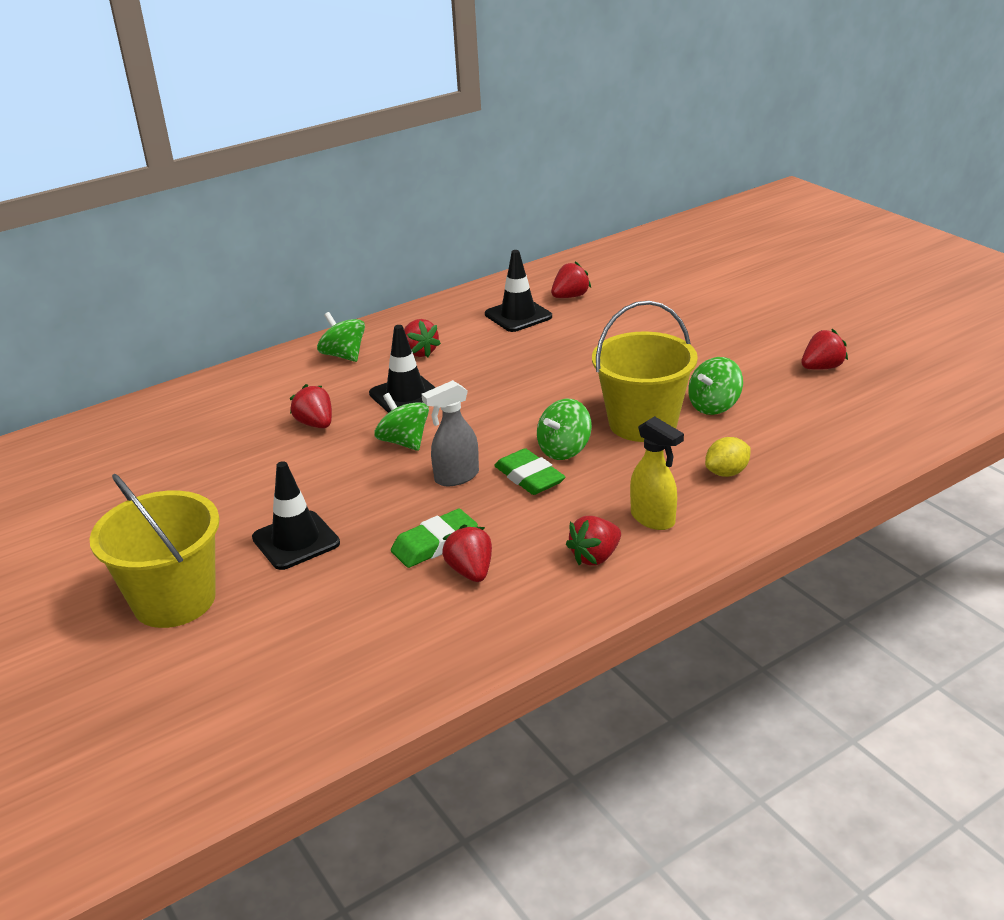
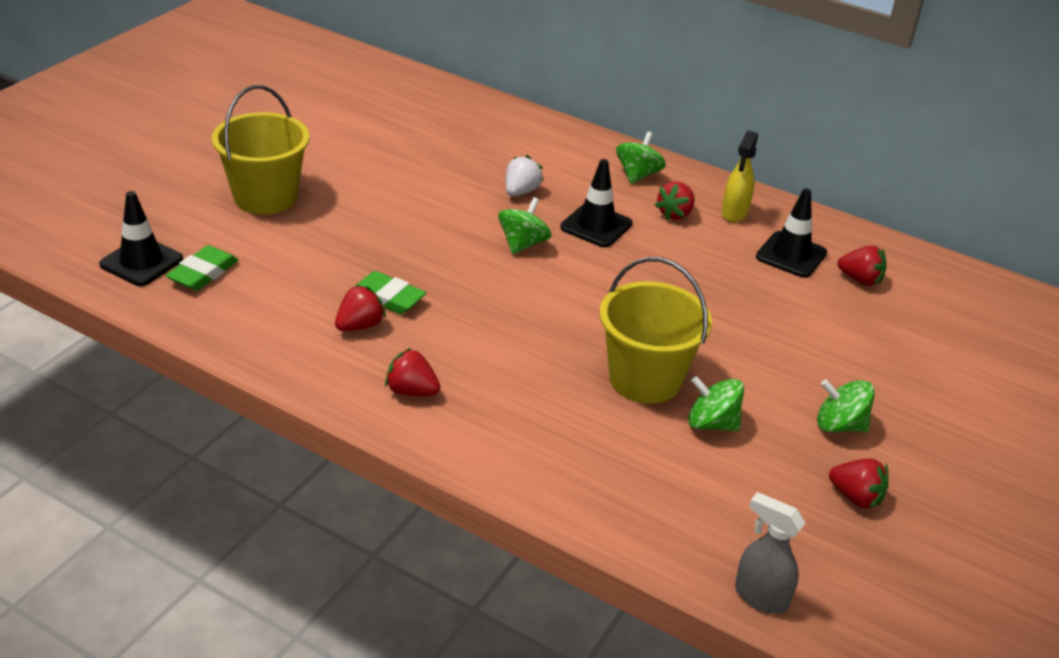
camera: 60 degrees right, 5 degrees up
black traffic cone [252,461,340,570] -> black traffic cone moved to [99,191,183,286]
red strawberry [290,384,332,428] -> white strawberry [506,155,544,196]
grey spray bottle [422,380,479,486] -> grey spray bottle moved to [735,492,805,614]
green eraser [494,448,565,495] -> green eraser moved to [166,245,238,291]
green spinning top [537,399,592,460] -> green spinning top moved to [817,379,875,432]
yellow spray bottle [630,416,684,530] -> yellow spray bottle moved to [722,131,758,222]
yellow lemon [705,437,751,477] -> none

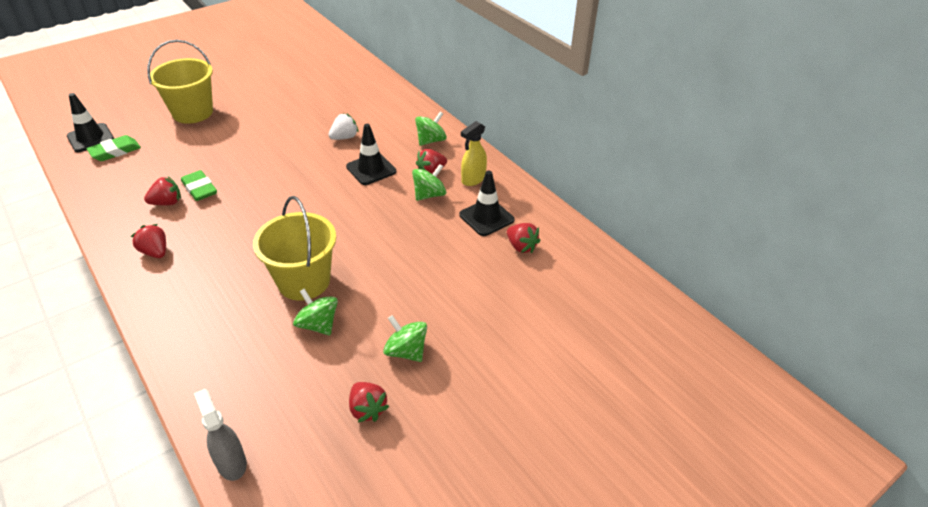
camera: 25 degrees right, 5 degrees up
green spinning top [498,197,552,254] -> green spinning top moved to [412,164,446,201]

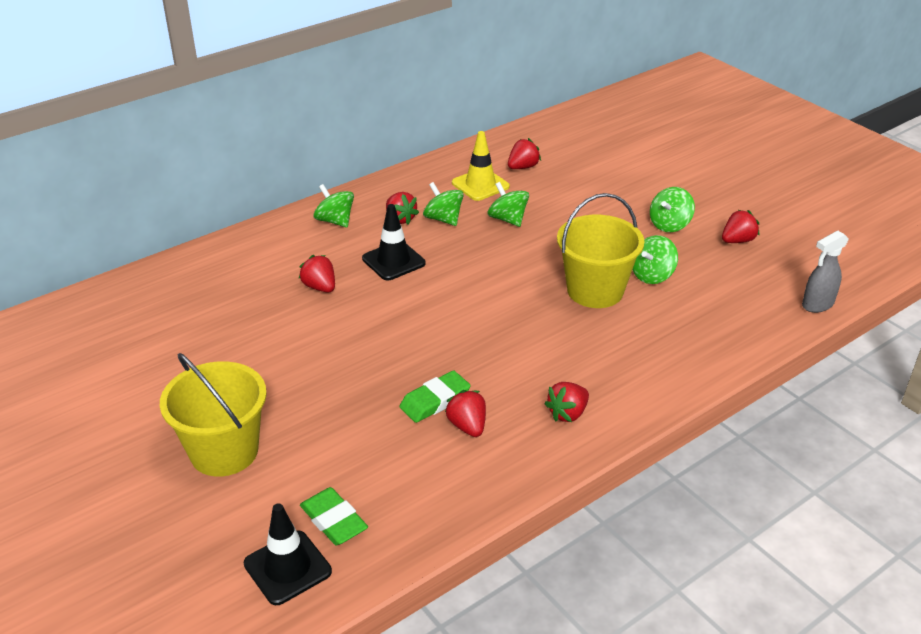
camera: 90 degrees left, 5 degrees down
white strawberry [328,113,359,140] -> red strawberry [299,255,335,292]
black traffic cone [459,171,514,236] -> yellow traffic cone [452,131,510,201]
yellow spray bottle [461,121,487,186] -> none
none -> green spinning top [488,182,529,227]

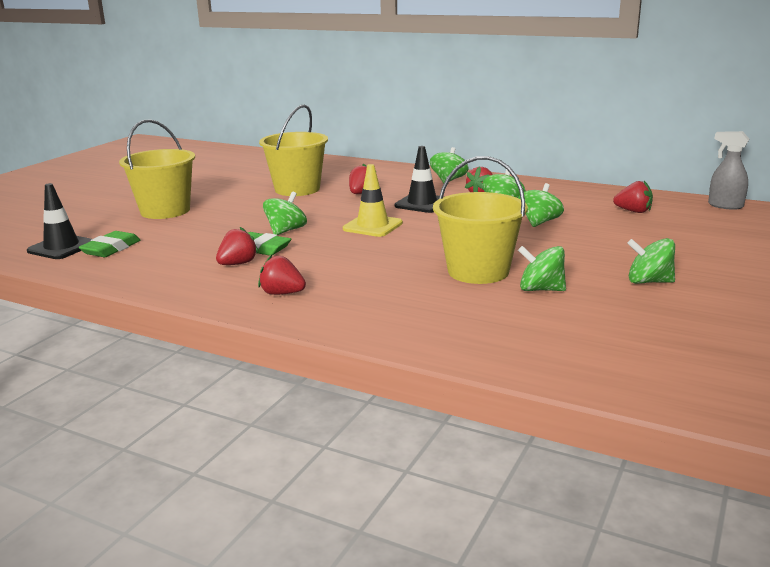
camera: 65 degrees right, 15 degrees down
yellow traffic cone [452,131,510,201] -> yellow traffic cone moved to [343,164,403,237]
red strawberry [722,210,760,243] -> none
grey spray bottle [802,231,849,313] -> grey spray bottle moved to [708,131,749,210]
none -> yellow bucket [259,105,328,196]
none -> green spinning top [263,192,307,235]

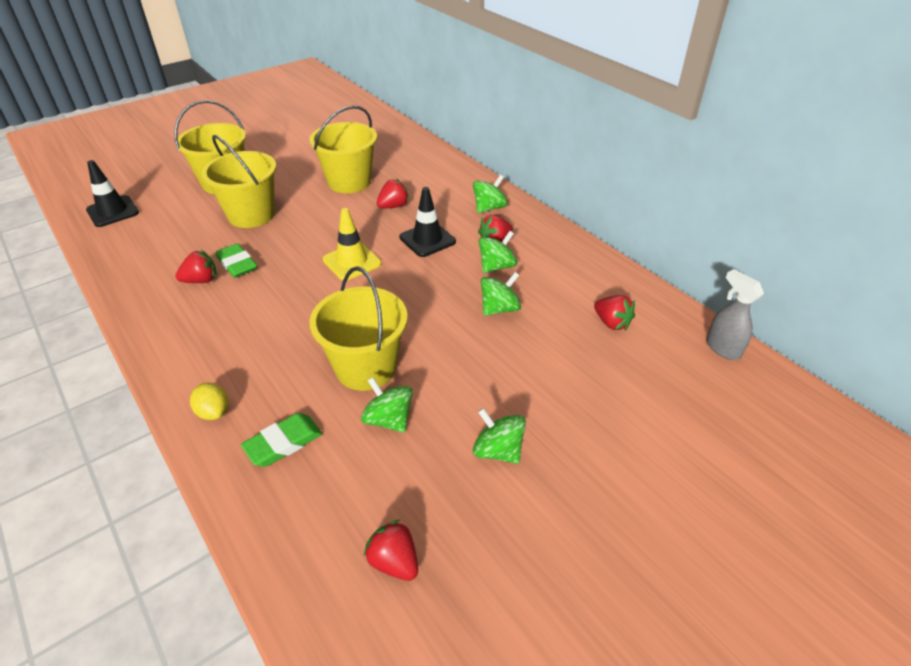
camera: 25 degrees right, 20 degrees up
green eraser [79,231,141,257] -> green eraser moved to [241,413,323,467]
red strawberry [258,255,306,295] -> red strawberry moved to [364,520,418,581]
green spinning top [263,192,307,235] -> none
none -> yellow lemon [190,382,228,420]
none -> yellow bucket [202,135,277,228]

